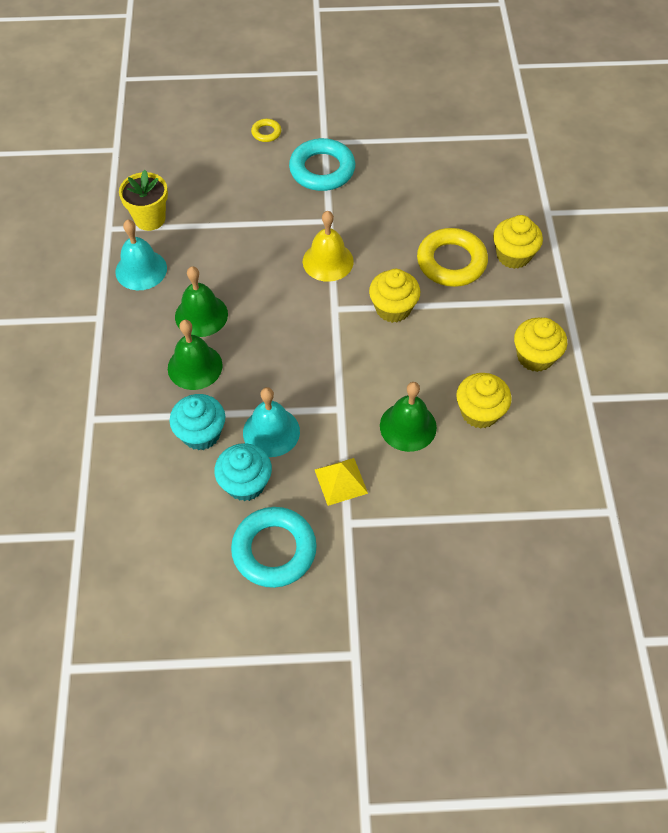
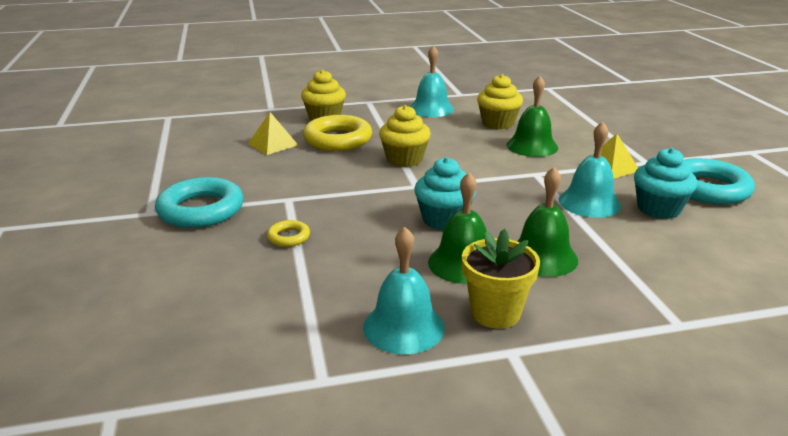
camera: 100 degrees left, 30 degrees down
yellow flower pot [119,170,168,231] -> yellow flower pot moved to [462,229,540,329]
turquoise cupcake [170,394,225,451] -> turquoise cupcake moved to [414,157,476,230]
yellow ring [251,119,281,142] -> yellow ring moved to [267,220,310,247]
yellow bell [303,211,354,282] -> none
yellow cupcake [514,318,567,372] -> turquoise bell [410,45,454,117]
none -> yellow pyramid [248,112,298,155]

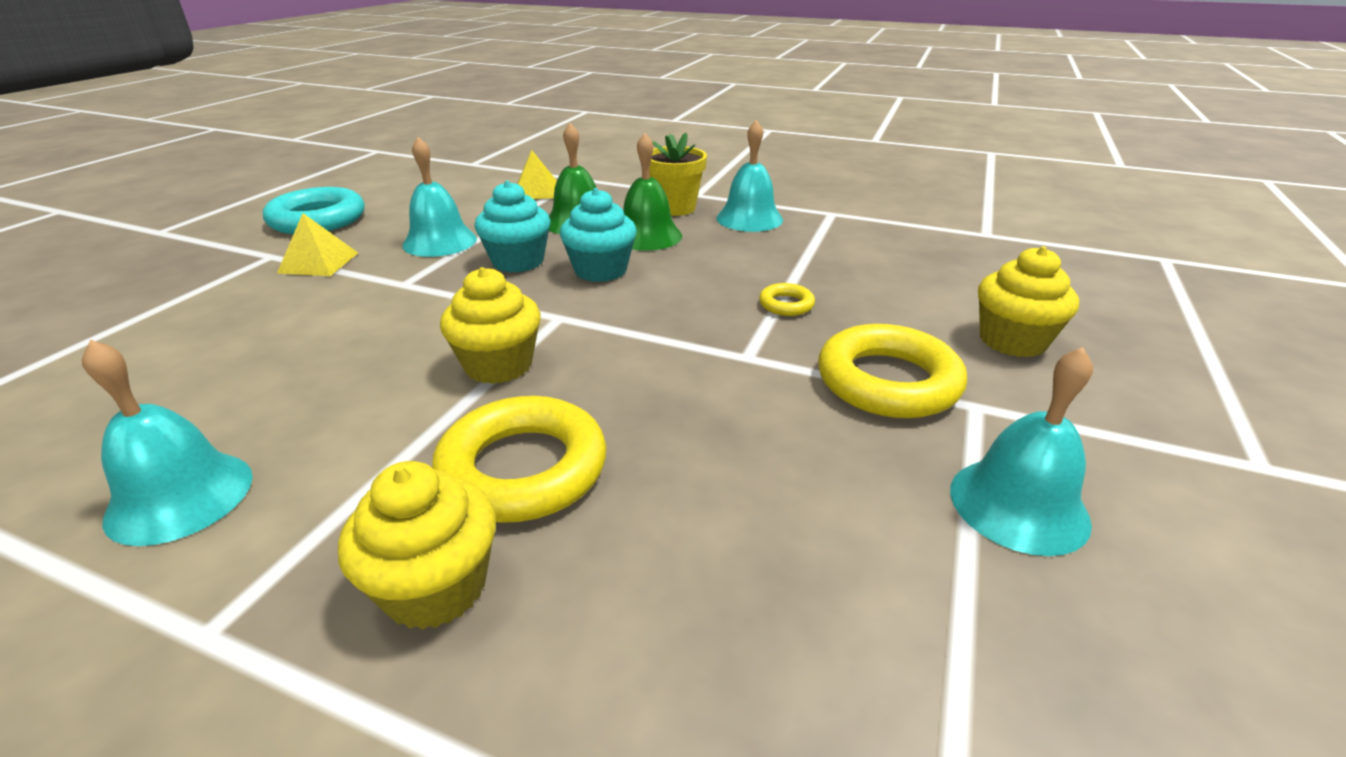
camera: 145 degrees left, 5 degrees up
turquoise ring [155,177,244,228] -> yellow ring [818,324,967,418]
yellow pyramid [248,112,298,155] -> yellow pyramid moved to [517,150,557,199]
yellow cupcake [477,74,523,129] -> yellow cupcake moved to [978,246,1079,357]
green bell [506,76,558,157] -> none
turquoise cupcake [634,148,697,219] -> turquoise cupcake moved to [475,181,551,273]
none -> turquoise bell [950,347,1093,556]

